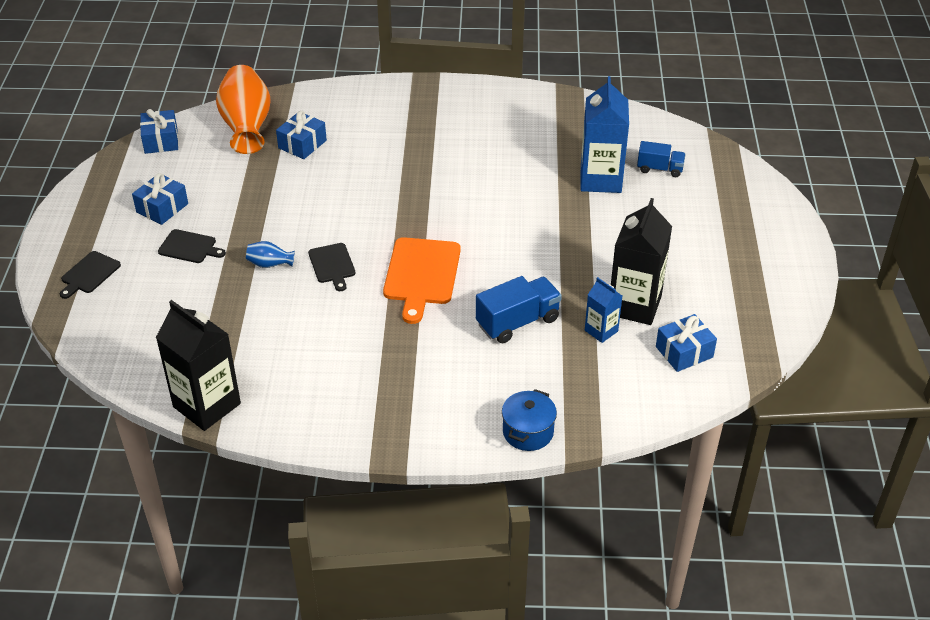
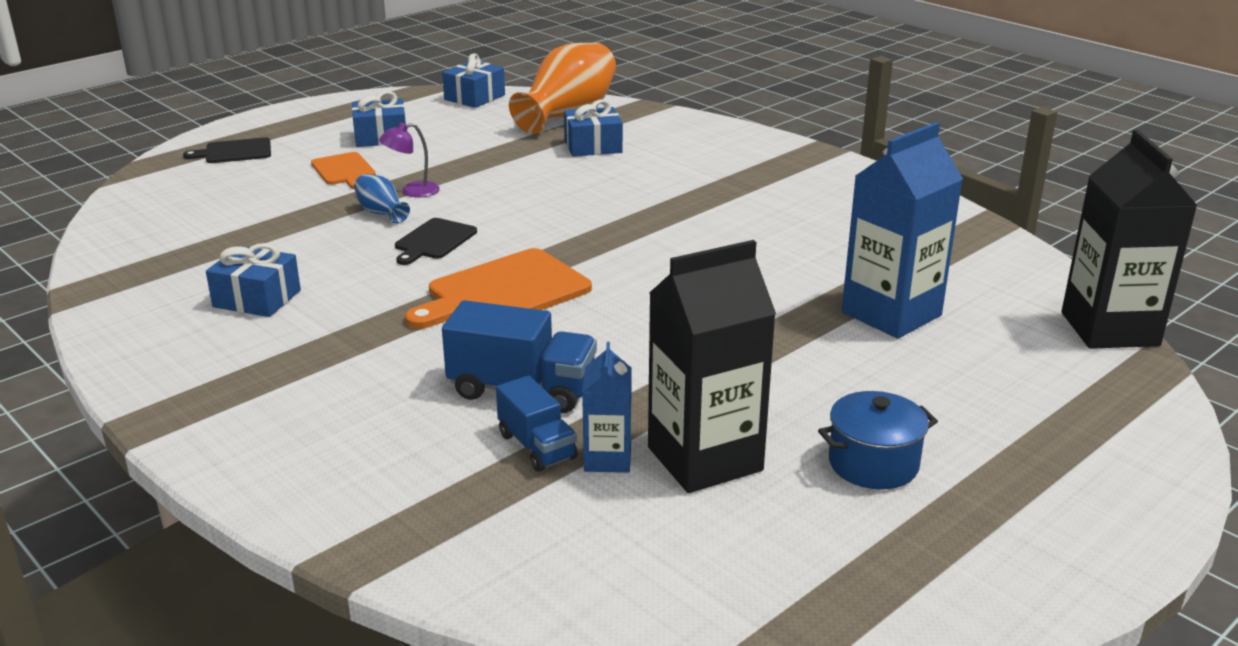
camera: 45 degrees right, 15 degrees down
black carton [156,300,241,431] -> black carton moved to [1062,130,1198,349]
black cutting board [158,229,226,263] -> orange cutting board [311,152,376,189]
blue pot [502,389,557,451] -> blue pot moved to [818,391,938,490]
blue truck [637,141,686,177] -> blue truck moved to [496,376,578,472]
blue gift [656,314,717,372] -> blue gift moved to [206,243,301,317]
none -> purple lamp [379,123,440,197]

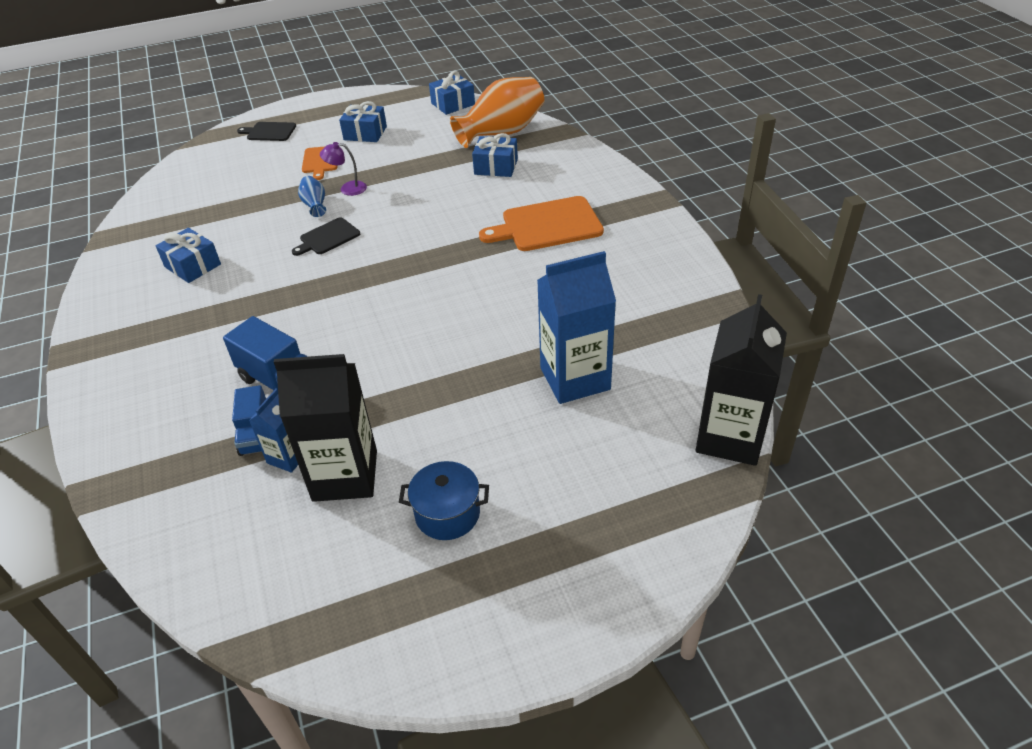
camera: 25 degrees right, 15 degrees up
orange cutting board [405,248,592,329] -> orange cutting board moved to [479,196,604,251]

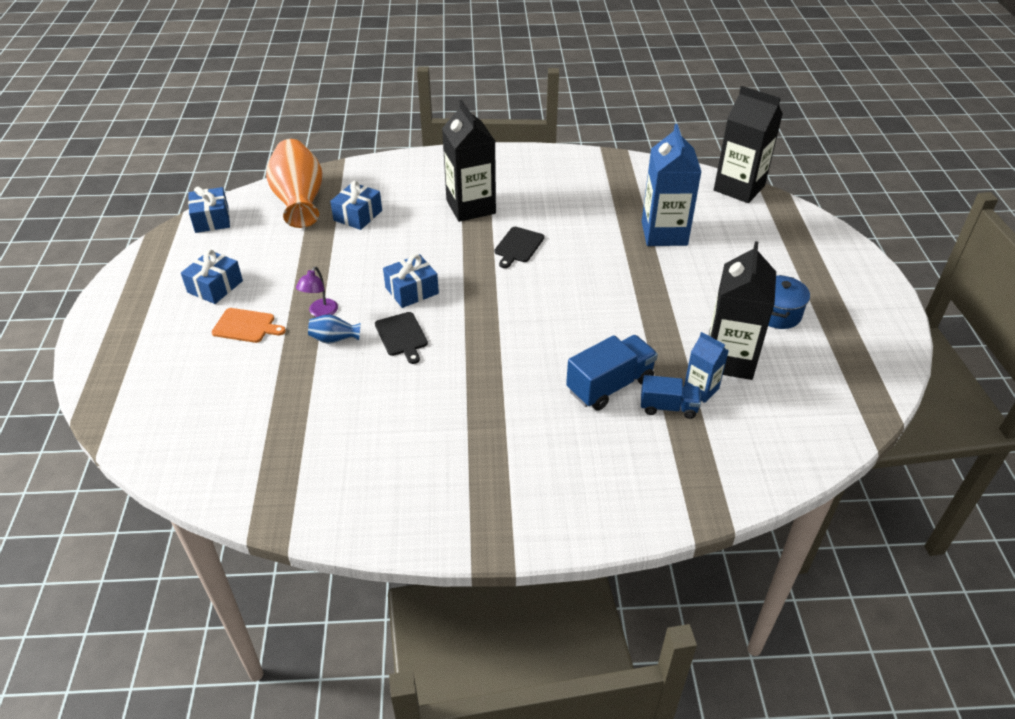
camera: 75 degrees left, 0 degrees up
blue gift [156,228,221,283] -> blue gift moved to [383,254,439,308]
black cutting board [237,122,296,141] -> black cutting board moved to [494,227,544,268]
orange cutting board [479,196,604,251] -> black carton [442,100,496,222]

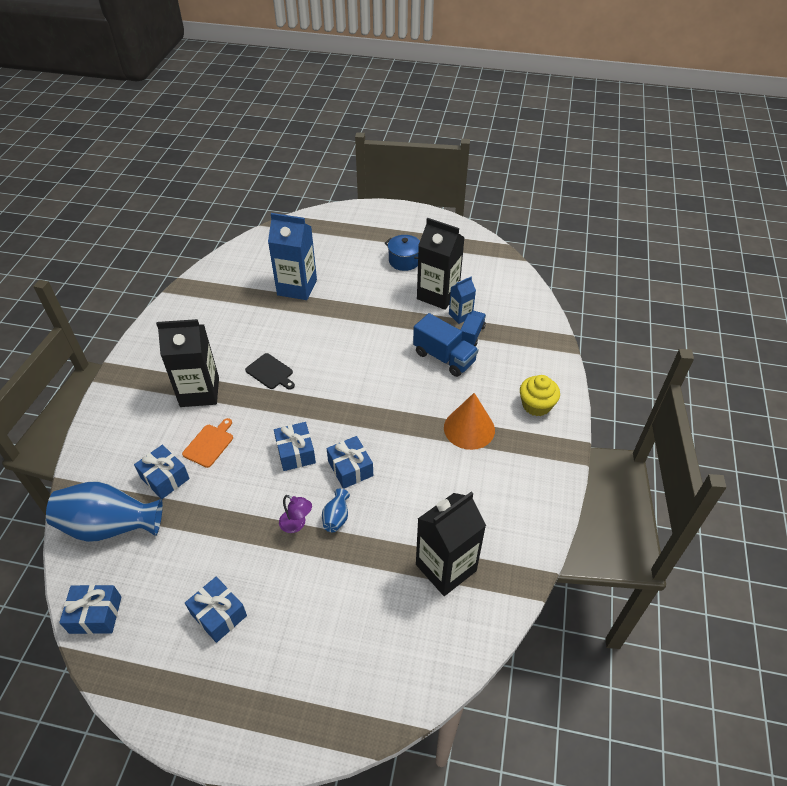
camera: 75 degrees left, 5 degrees up
orange cutting board [212,308,286,343] -> orange cutting board moved to [182,418,233,468]
orange vase [266,139,322,228] -> blue vase [46,481,163,542]
black cutting board [375,312,428,364] -> blue gift [327,436,373,489]
blue truck [566,335,658,410] -> blue truck turned 150 degrees clockwise [413,313,478,377]
black carton [714,86,783,203] -> black carton moved to [416,492,486,596]
none -> orange cone [444,393,495,450]
none -> yellow cupcake [520,375,560,416]

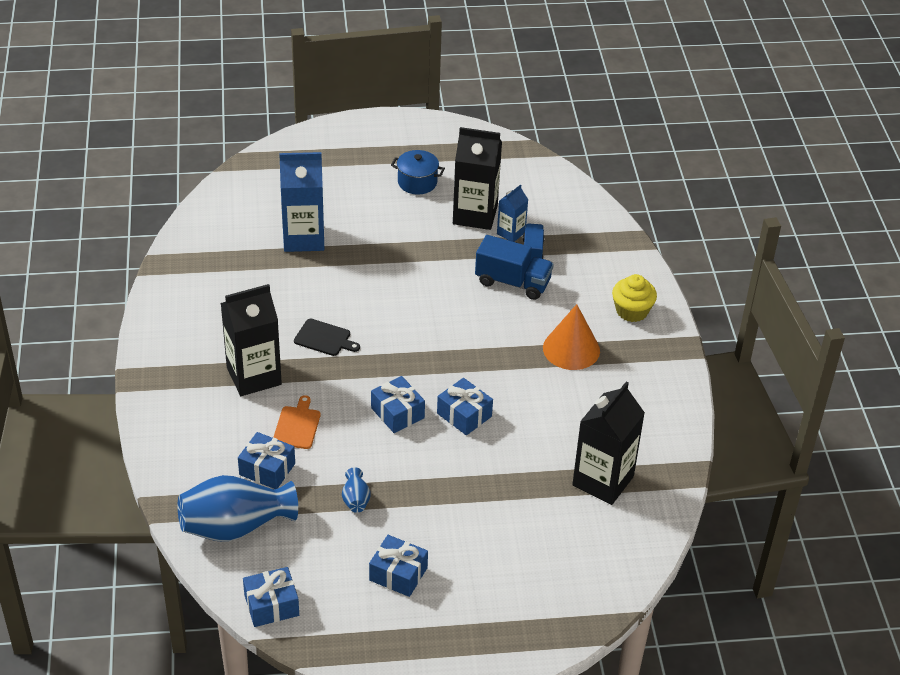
camera: 20 degrees left, 5 degrees down
purple lamp [279,495,312,533] -> none
blue vase [322,488,350,532] -> blue vase moved to [342,467,371,513]

